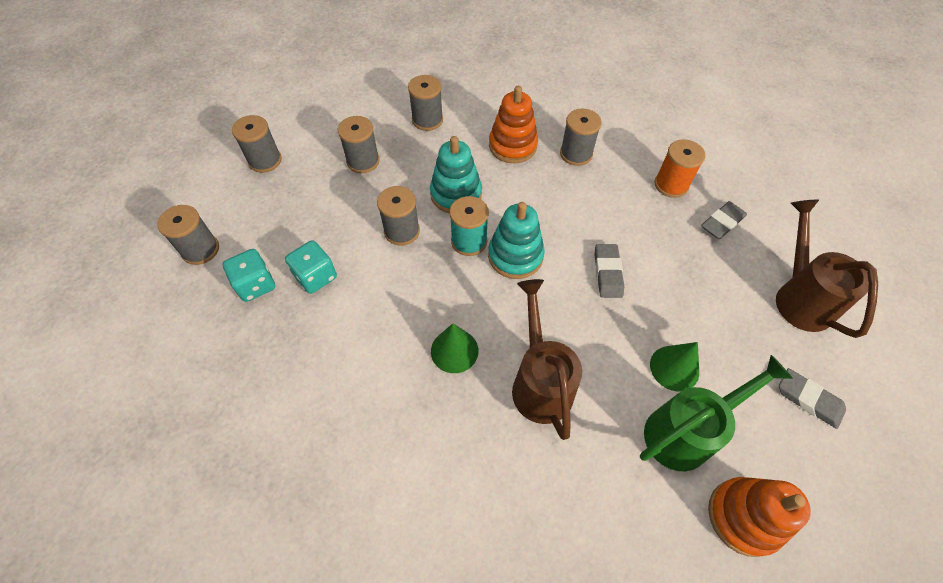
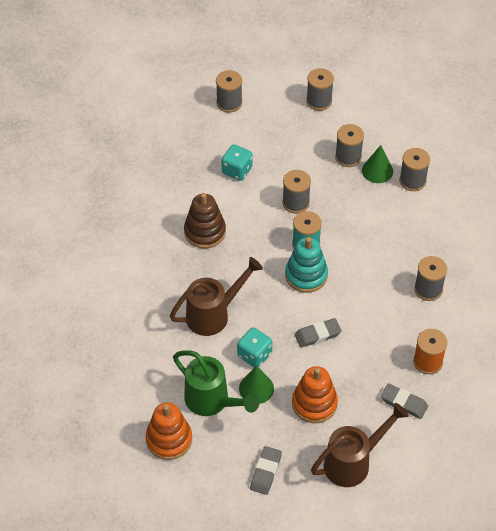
camera: 70 degrees right, 5 degrees down
turquoise dice [223,249,275,302] -> turquoise dice moved to [237,327,272,368]
turquoise stacking toy [430,136,482,214] -> none
green cone [431,324,479,373] -> green cone moved to [362,145,393,183]
orange stacking toy [489,86,538,163] -> orange stacking toy moved to [292,366,338,423]
none -> brown stacking toy [184,193,226,248]

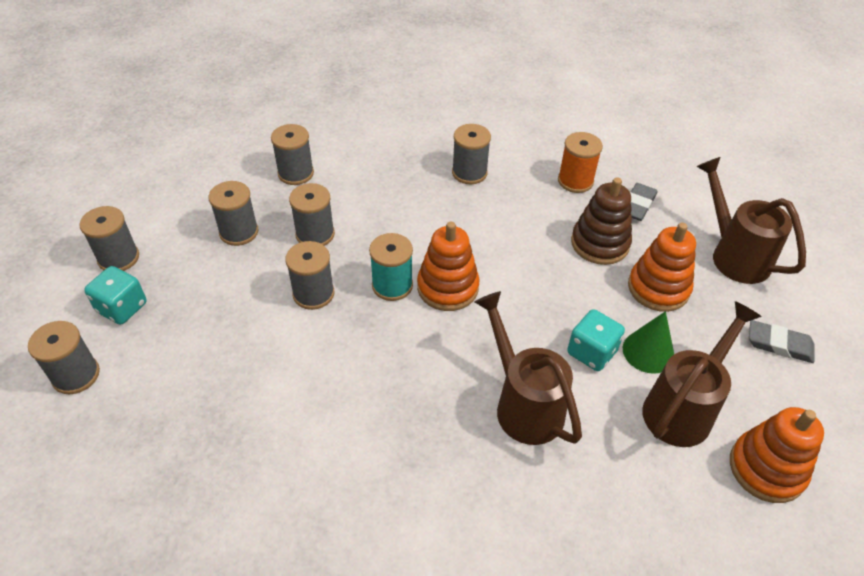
camera: 90 degrees left, 5 degrees down
green watering can [173,350,259,416] -> brown watering can [642,301,762,447]
brown stacking toy [184,193,226,248] -> brown stacking toy moved to [571,177,632,265]
turquoise dice [222,144,253,181] -> turquoise dice moved to [84,266,147,325]
turquoise stacking toy [285,237,328,293] -> orange stacking toy [417,222,480,311]
grey eraser [295,318,342,348] -> none
green cone [362,145,393,183] -> none
none -> grey spool [289,183,335,246]

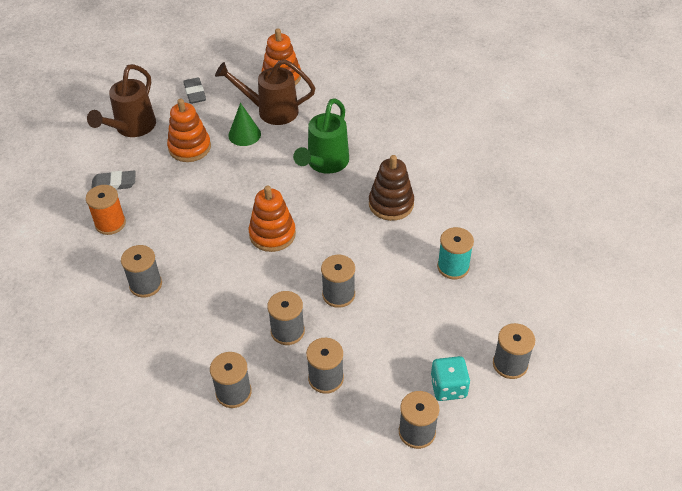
camera: 125 degrees left, 0 degrees up
turquoise spool [369,233,413,301] -> turquoise spool moved to [437,227,474,279]
brown watering can [474,291,582,445] -> green watering can [293,98,349,174]
turquoise dice [567,309,625,371] -> none
brown stacking toy [571,177,632,265] -> brown stacking toy moved to [369,155,414,221]

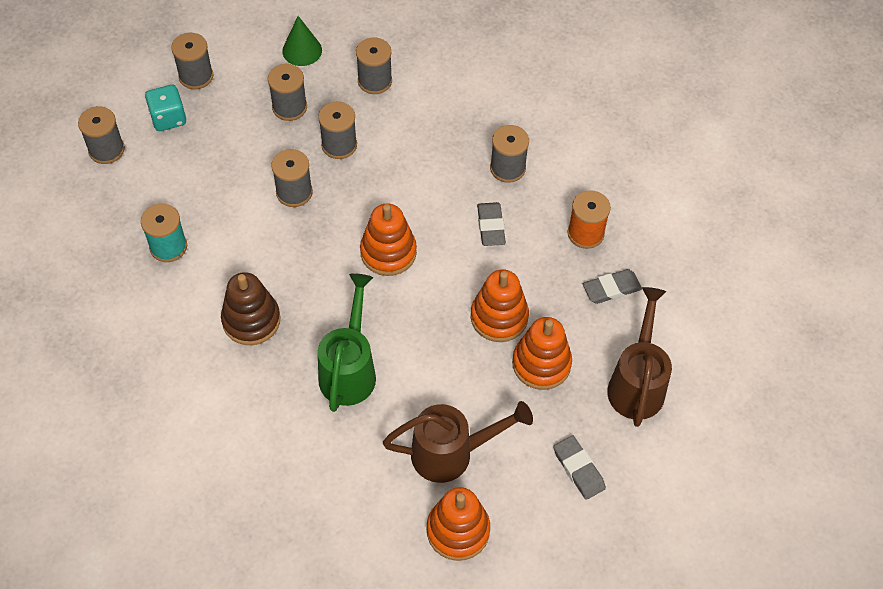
camera: 165 degrees right, 10 degrees up
green cone [228,103,261,146] -> green cone moved to [282,16,322,66]
none -> orange stacking toy [471,269,529,342]
none -> grey eraser [477,202,506,246]

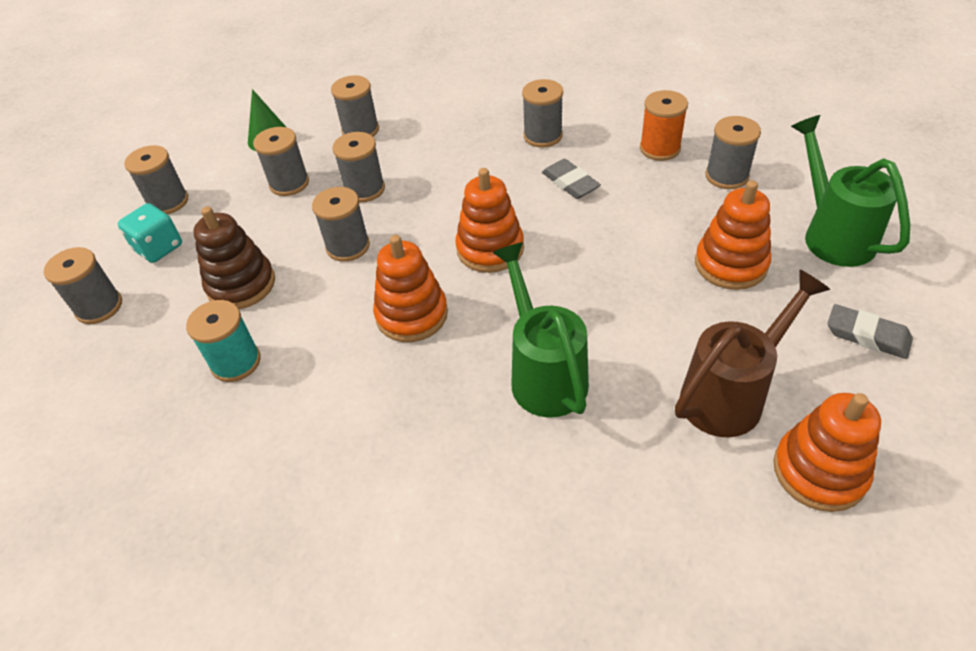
camera: 25 degrees left, 10 degrees down
brown stacking toy [221,272,281,345] -> brown stacking toy moved to [193,206,275,309]
orange stacking toy [471,269,529,342] -> orange stacking toy moved to [373,235,448,342]
grey eraser [583,269,642,304] -> grey spool [706,116,761,189]
brown watering can [607,287,672,427] -> green watering can [791,115,910,267]

